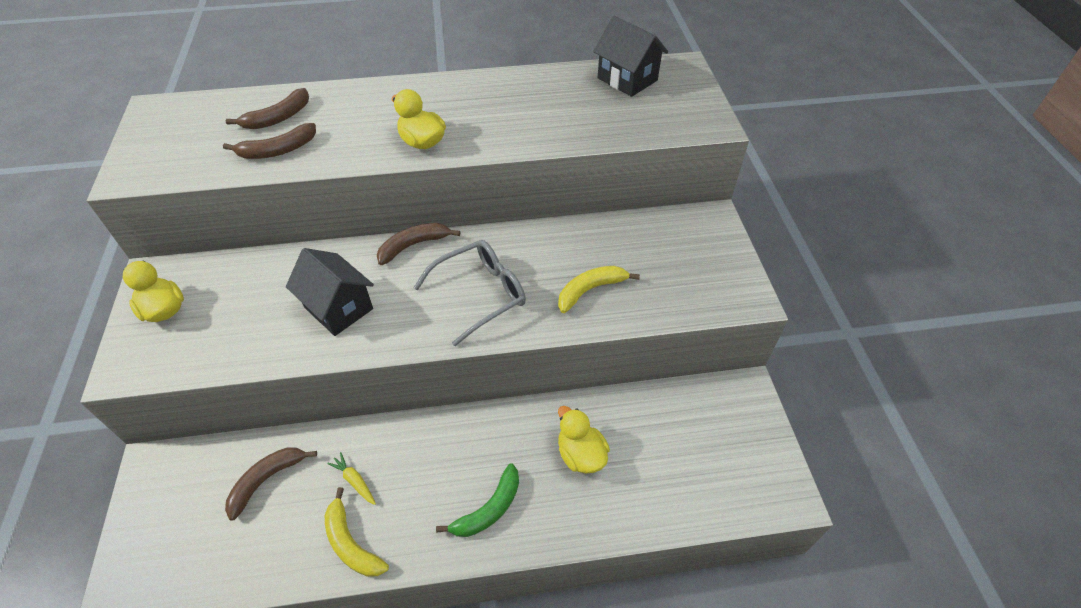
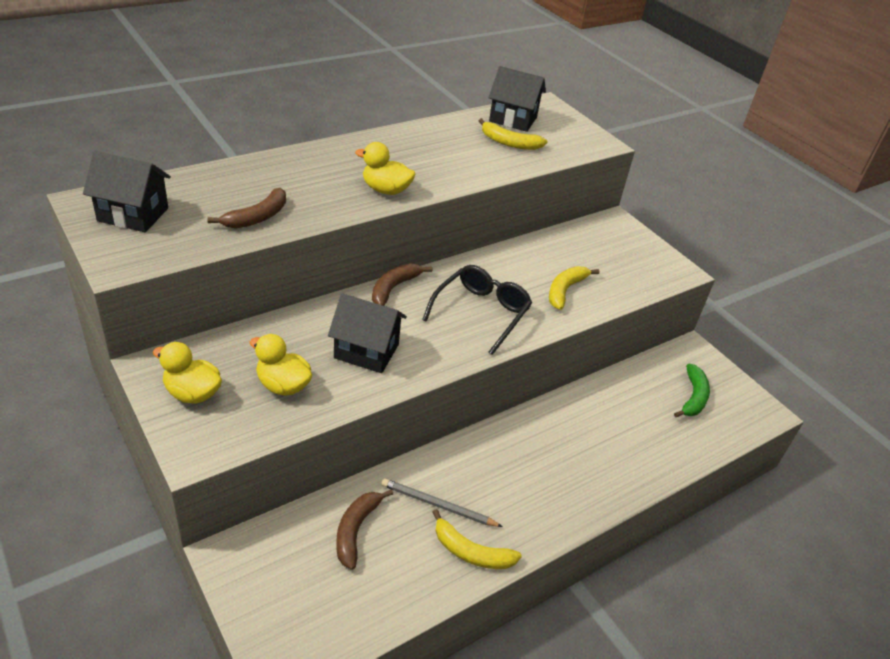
camera: 30 degrees left, 10 degrees down
brown banana [225,88,309,129] -> none
yellow carrot [327,452,376,505] -> grey pencil [382,478,503,527]
grey glasses [413,240,526,346] -> black glasses [422,265,532,355]
green banana [436,463,519,537] -> green banana moved to [674,364,710,417]
yellow duck [558,406,610,473] -> yellow duck moved to [250,334,312,396]
none -> black house [83,151,171,232]
none -> yellow banana [479,118,548,150]

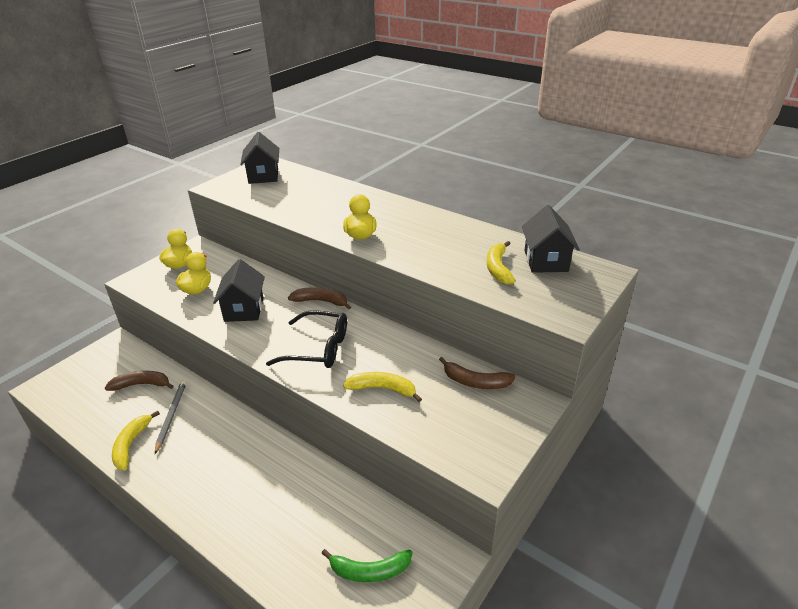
camera: 75 degrees right, 5 degrees down
brown banana [208,188,286,229] -> brown banana moved to [439,357,516,389]

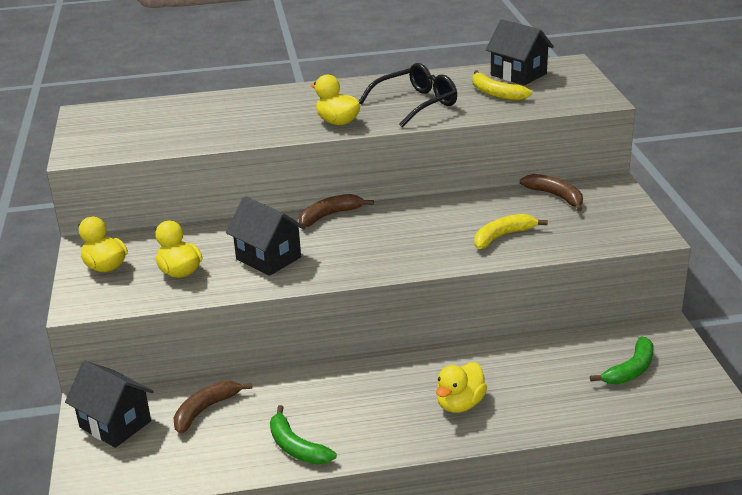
camera: 45 degrees left, 5 degrees down
yellow banana [112,411,160,470] -> green banana [270,405,337,465]
grey pencil [155,381,186,454] -> none
black house [240,132,279,184] -> black house moved to [65,361,154,448]
black glasses [266,310,347,368] -> black glasses moved to [359,63,457,127]
brown banana [439,357,516,389] -> brown banana turned 105 degrees counterclockwise [520,174,583,211]
none -> yellow duck [436,362,487,413]

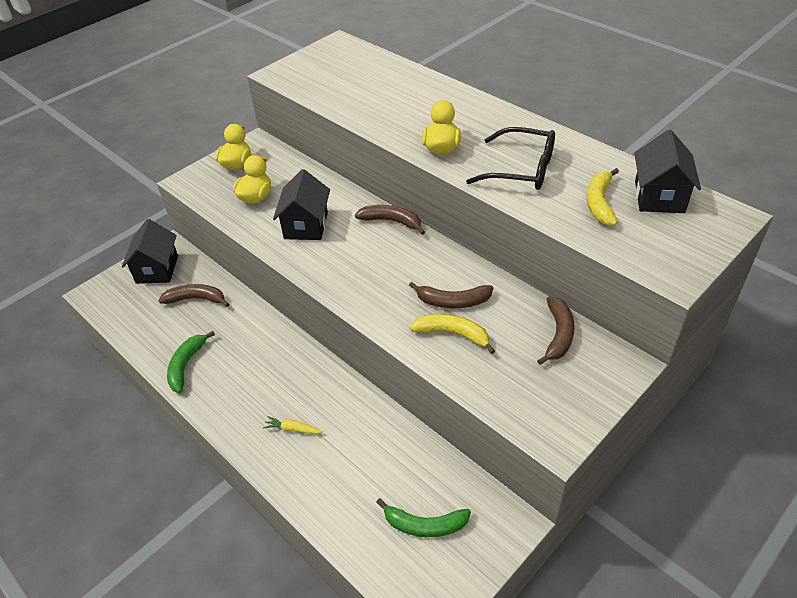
camera: 55 degrees right, 15 degrees up
yellow duck [436,362,487,413] -> yellow carrot [263,416,323,434]
none -> brown banana [409,282,493,308]

